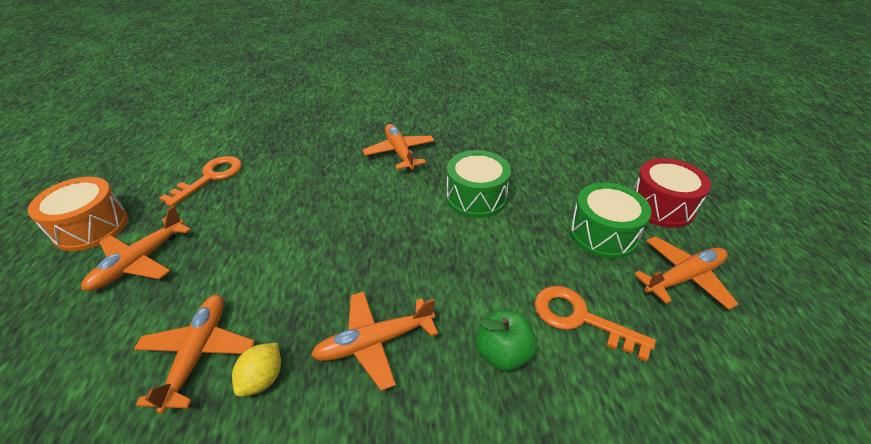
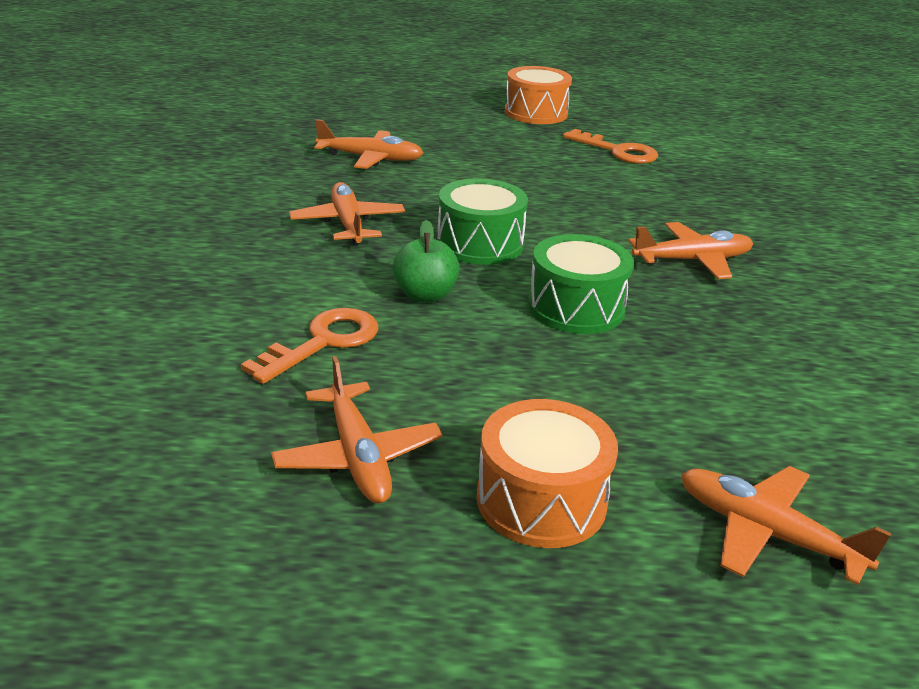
camera: 95 degrees right, 10 degrees down
orange plane [81,206,191,291] -> orange plane moved to [681,466,892,585]
yellow lemon [232,343,281,396] -> none
green apple [475,310,537,371] -> green apple moved to [393,220,459,302]
green drum [569,183,651,259] -> green drum moved to [437,179,528,265]
red drum [633,158,711,228] -> orange drum [476,399,618,548]

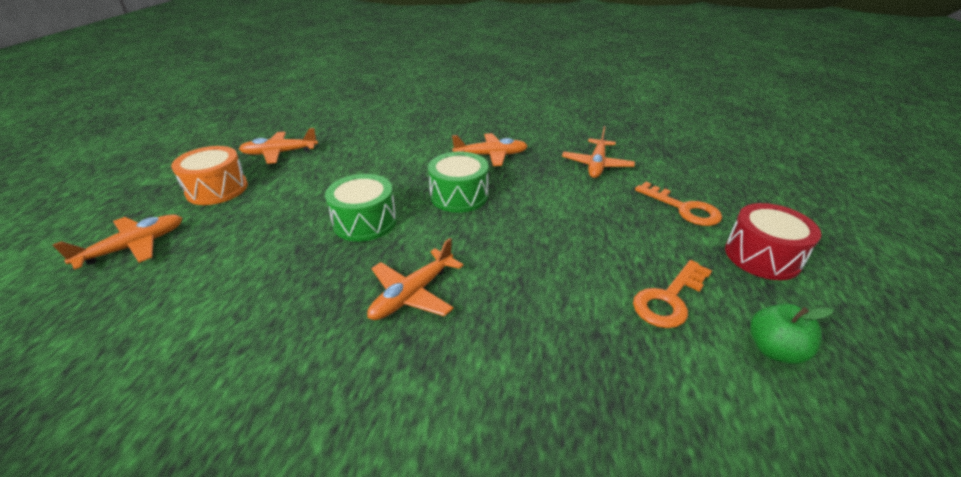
camera: 100 degrees right, 5 degrees up
orange key [241,308,378,384] -> orange key moved to [635,182,722,226]
green apple [393,220,459,302] -> green apple moved to [750,303,833,364]
orange drum [505,66,572,124] -> red drum [725,203,821,280]
orange plane [628,222,753,279] -> orange plane turned 45 degrees clockwise [367,238,464,320]

